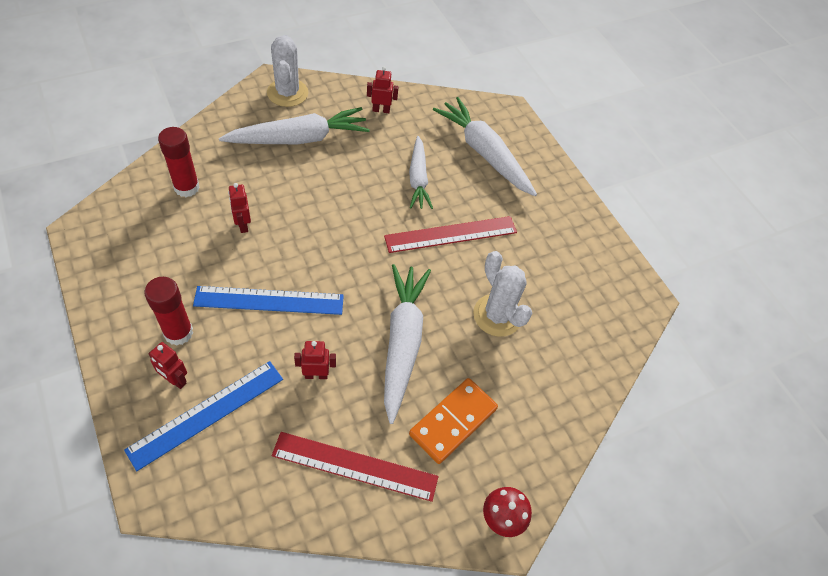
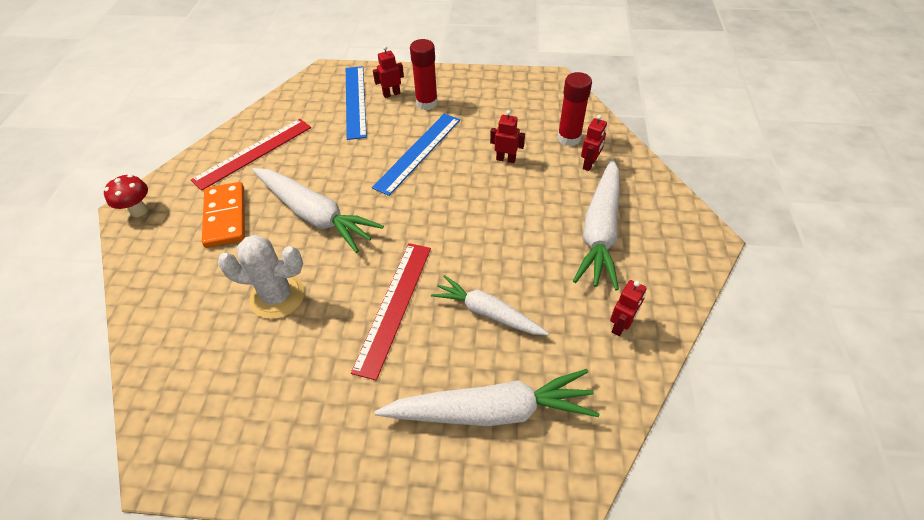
camera: 130 degrees right, 5 degrees down
white cactus [267,35,308,107] -> none
red robot [294,341,336,379] -> red robot moved to [581,115,607,171]

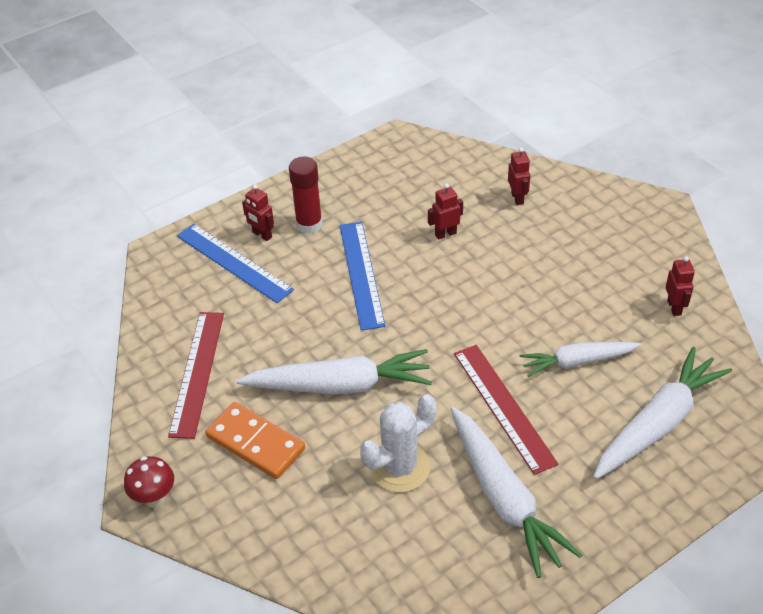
camera: 40 degrees left, 5 degrees down
red robot [373,46,404,98] -> red robot turned 75 degrees counterclockwise [242,185,274,241]
red glue stick [557,72,592,146] -> none
white carrot [573,159,620,290] -> white carrot moved to [451,407,582,578]

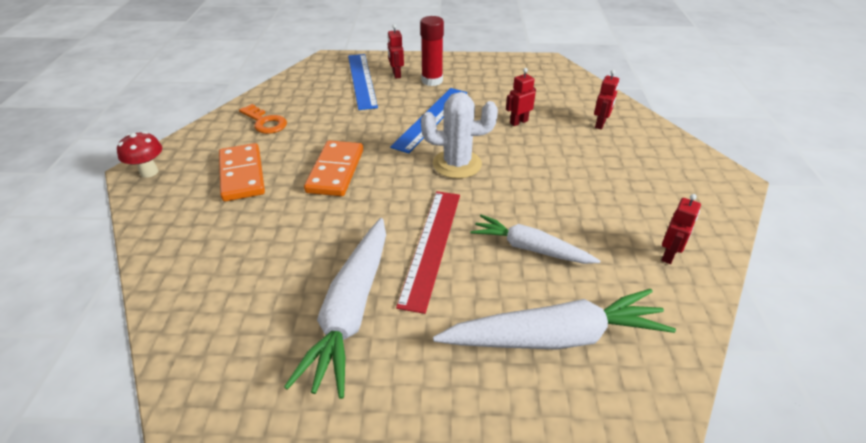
camera: 35 degrees right, 5 degrees down
red ruler [168,312,224,439] -> orange key [239,104,287,134]
white carrot [236,349,432,394] -> orange domino [304,140,363,196]
white cactus [360,394,436,492] -> white cactus moved to [421,92,498,179]
red robot [428,184,463,240] -> red robot turned 45 degrees counterclockwise [506,68,536,126]

